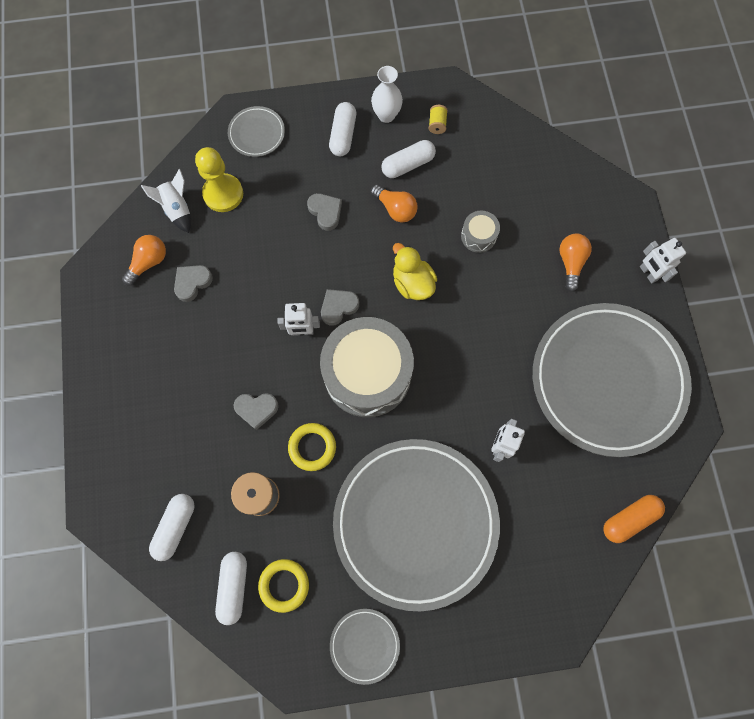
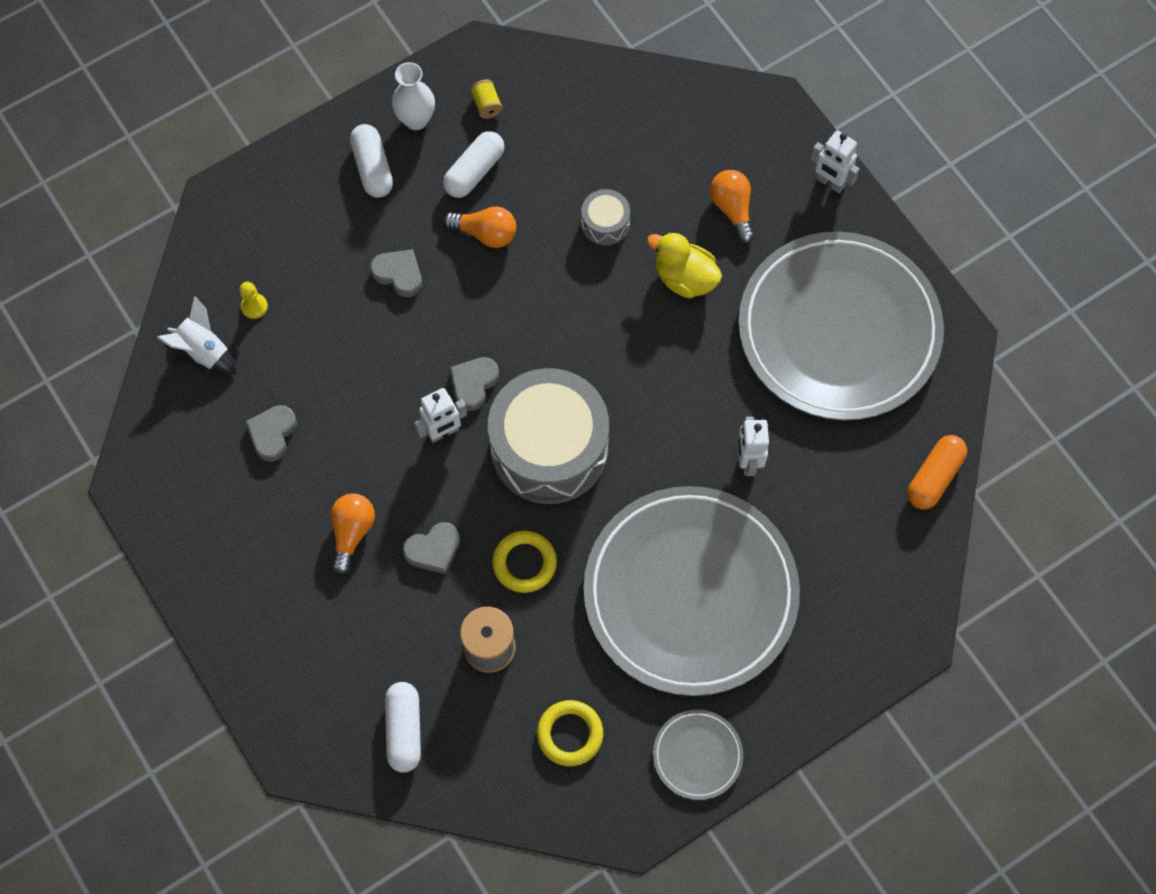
camera: 25 degrees left, 5 degrees down
orange light bulb [122,235,166,286] -> orange light bulb moved to [331,493,375,574]
yellow pawn [195,147,243,212] -> yellow pawn [239,282,268,319], size x0.47
white capsule [215,552,247,625] -> none
grey plate [228,106,285,157] -> none
yellow duck [393,243,437,300] -> yellow duck moved to [647,232,722,298]

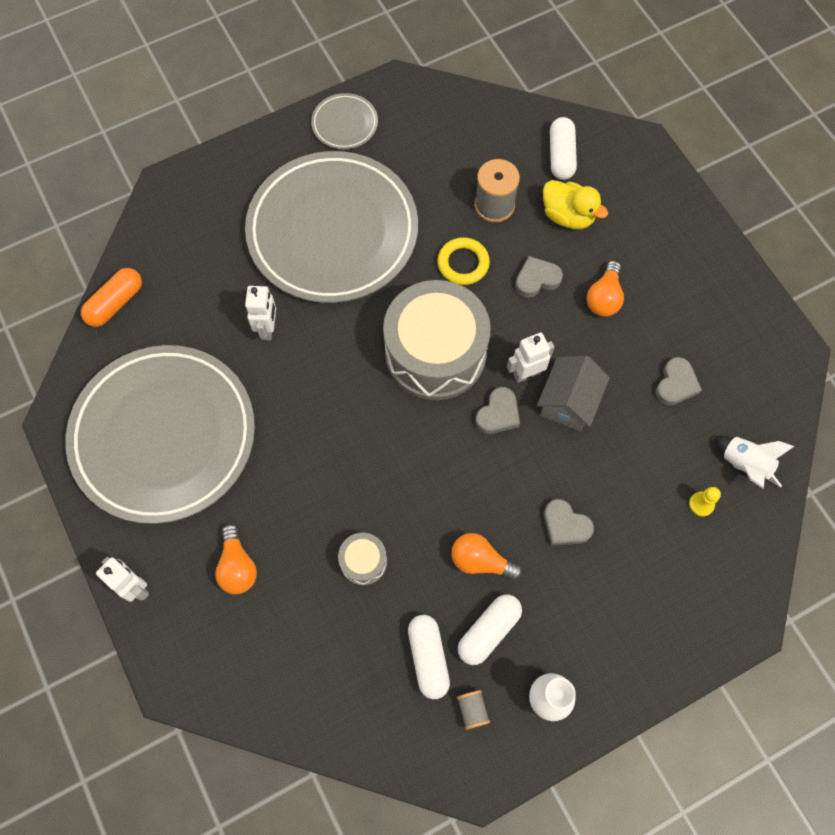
camera: 175 degrees left, 0 degrees up
white capsule [350,124,393,198] -> white capsule moved to [408,615,450,699]
yellow spool [470,80,503,119] -> grey spool [457,690,490,730]
yellow ring [537,700,603,766] -> none
yellow duck [647,232,722,298] -> yellow duck moved to [543,180,608,229]
none -> grey house [537,356,610,431]

